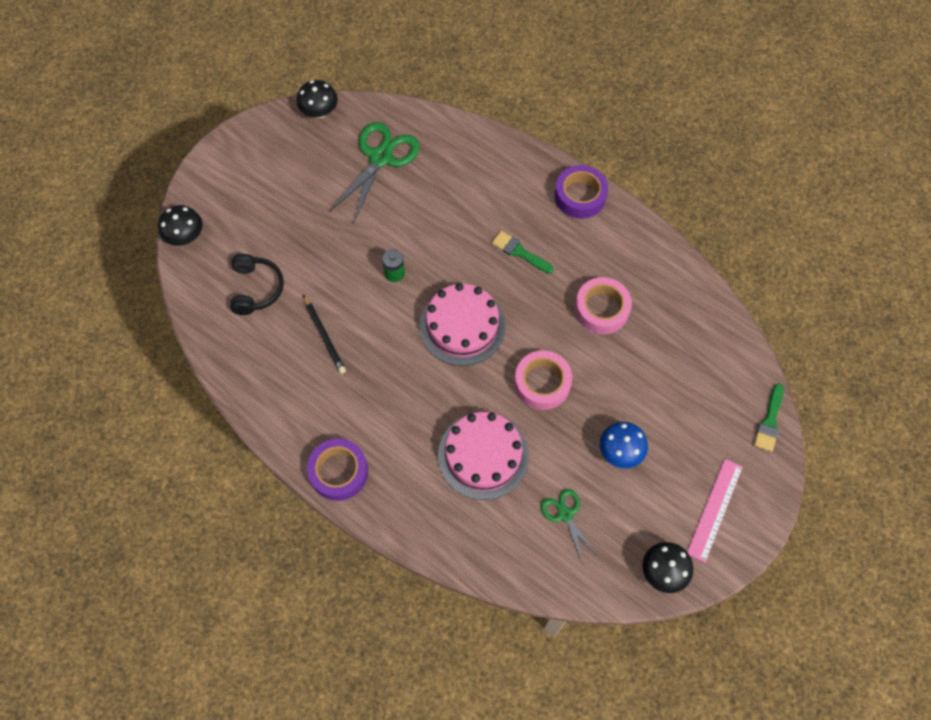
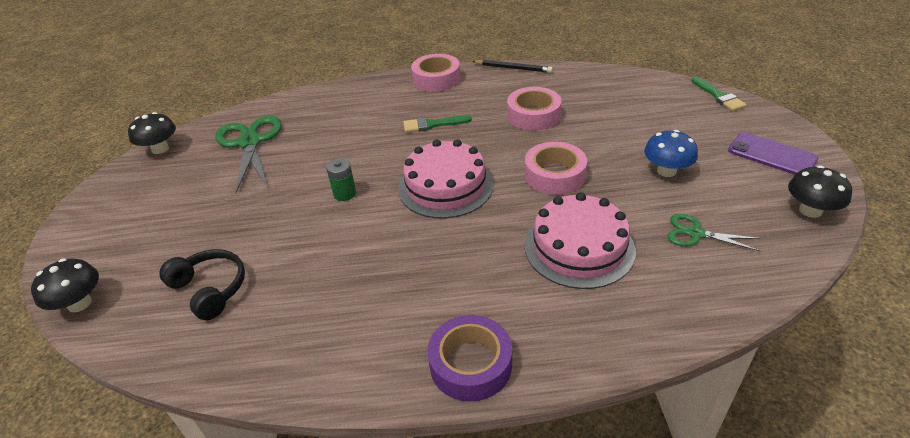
camera: 40 degrees left, 25 degrees down
black pencil [303,295,346,374] -> black pencil moved to [472,60,553,73]
purple tape [555,165,608,219] -> pink tape [411,54,460,92]
pink ruler [687,459,743,563] -> purple phone [728,132,819,175]

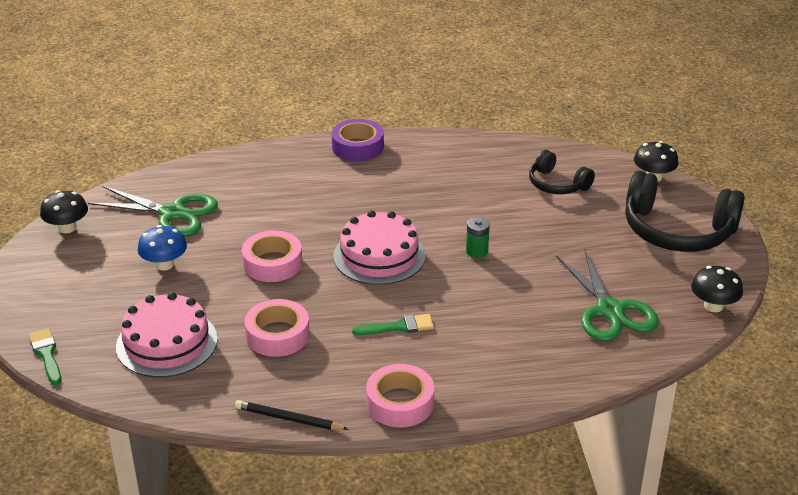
camera: 175 degrees right, 5 degrees down
pink cake [525,192,636,289] -> pink cake moved to [116,292,218,377]
green scissors [667,214,760,251] -> green scissors [88,186,218,236], size x1.83
purple phone [728,132,819,175] -> none
none -> black headphones [625,171,745,252]

